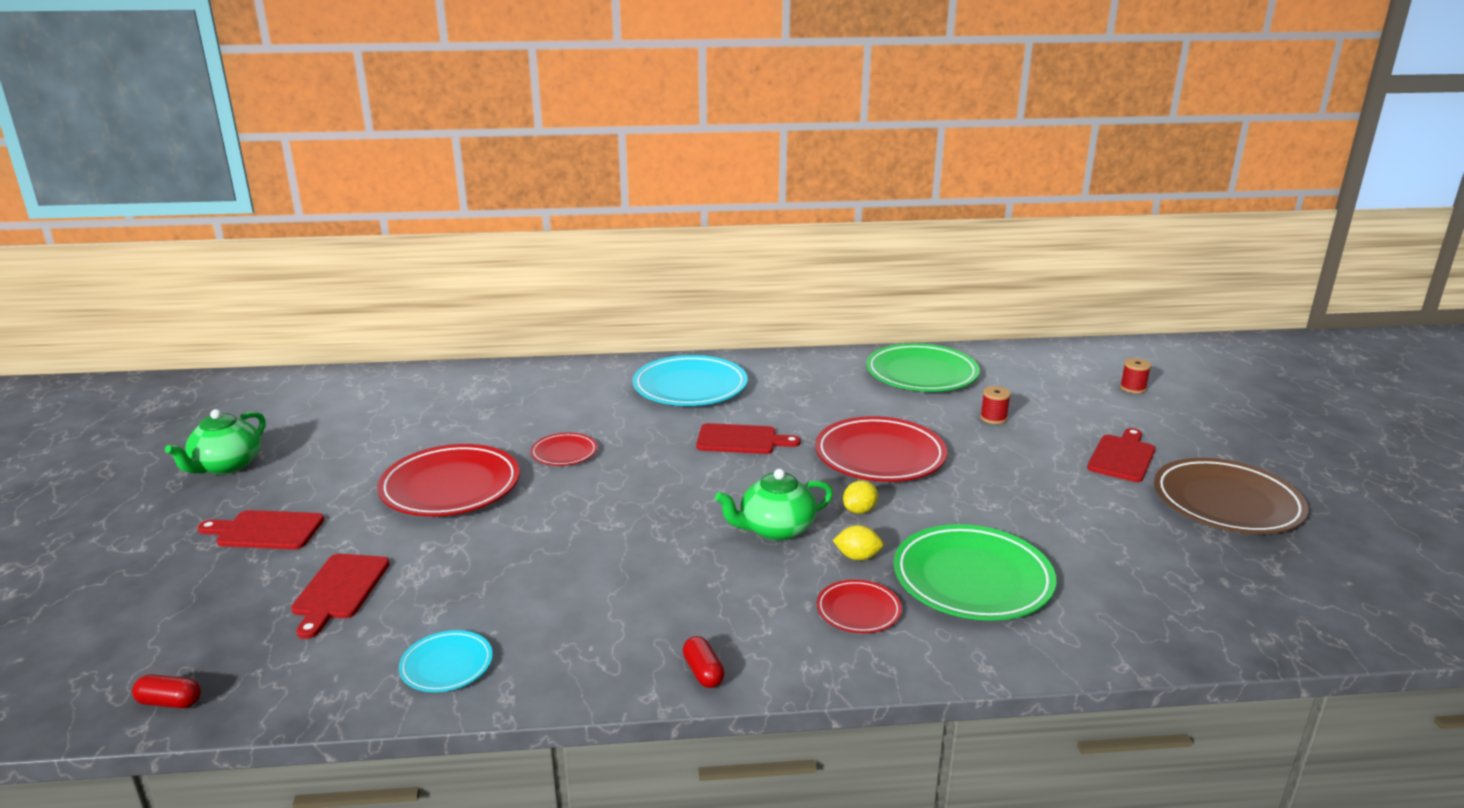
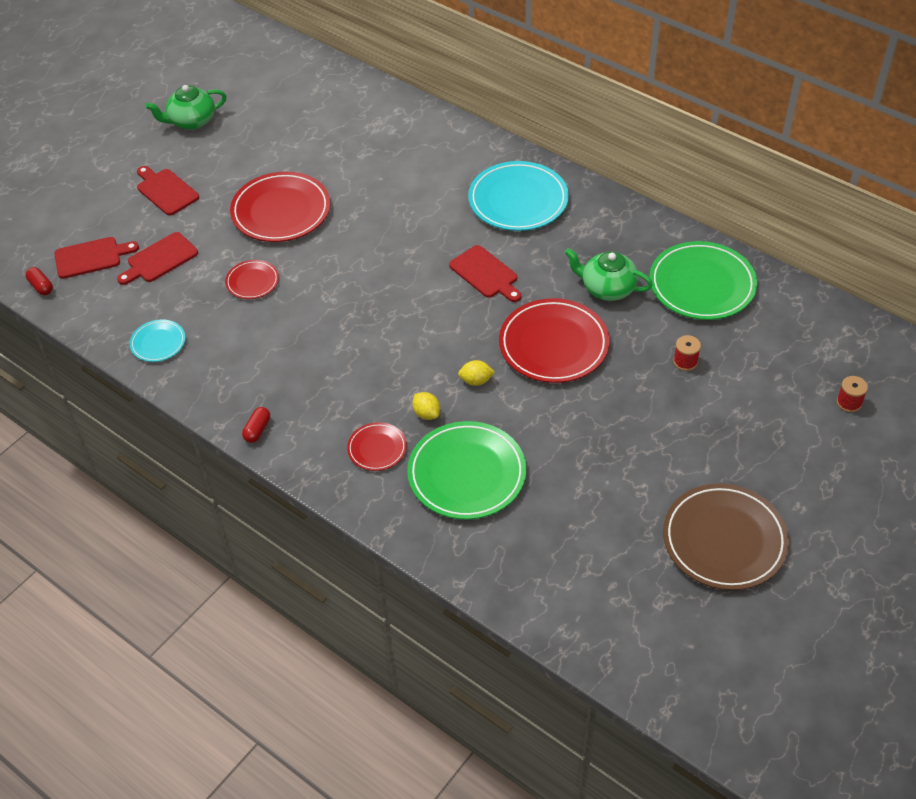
camera: 45 degrees right, 25 degrees up
red plate [530,433,597,466] -> red plate moved to [225,260,279,299]
green teapot [715,469,833,541] -> green teapot moved to [565,248,653,301]
red cutting board [1087,428,1155,482] -> red cutting board moved to [54,237,139,279]

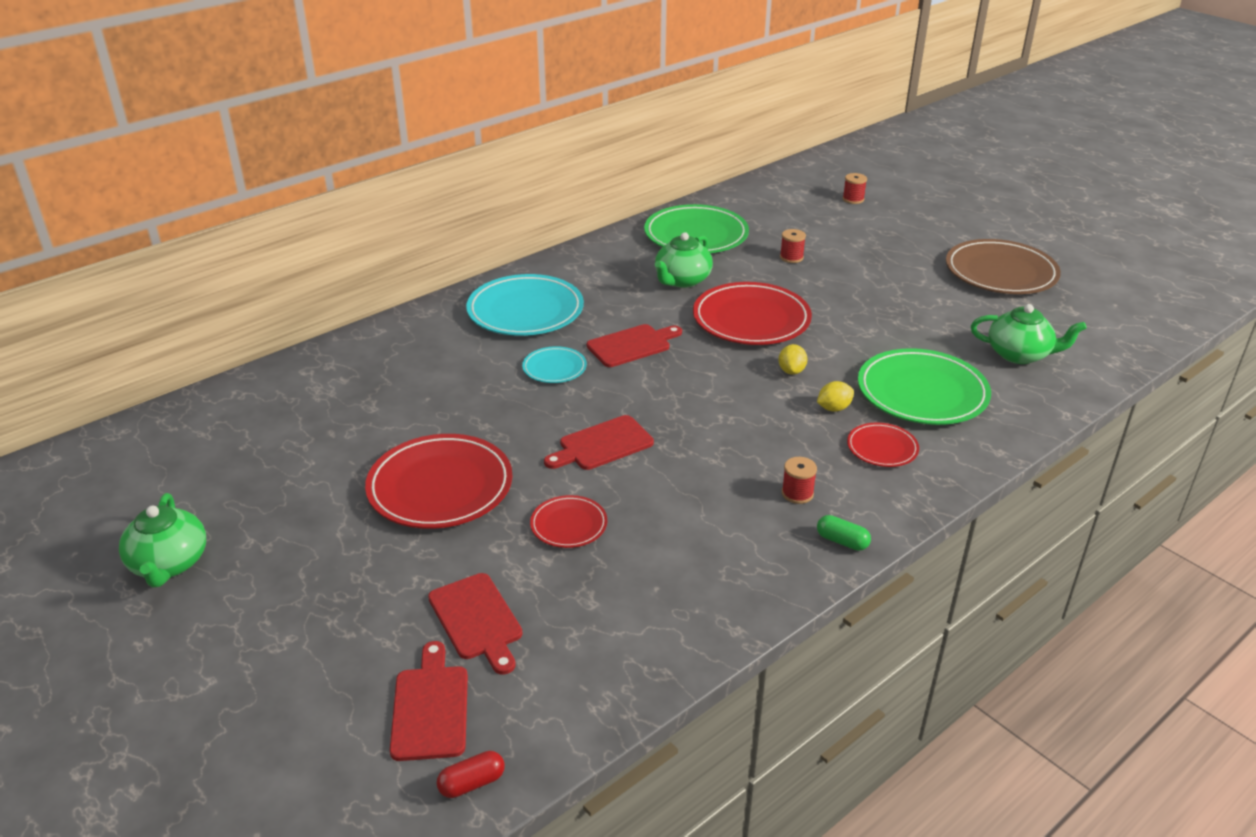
camera: 80 degrees left, 15 degrees down
turquoise plate [130,320,185,362] -> turquoise plate moved to [522,346,587,383]
red cutting board [137,166,199,216] -> red cutting board moved to [544,415,654,470]
red capsule [242,407,270,443] -> green capsule [817,515,871,551]
none -> red spool [782,457,817,504]
none -> green teapot [971,304,1087,364]

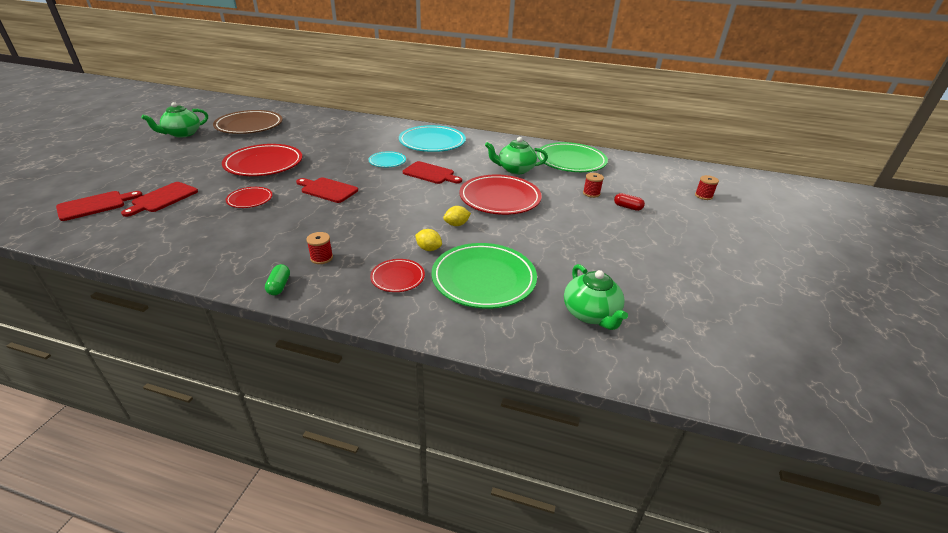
camera: 55 degrees right, 0 degrees up
red capsule [436,751,505,798] -> red capsule moved to [614,193,645,211]
brown plate [946,239,1061,294] -> brown plate moved to [213,110,283,134]

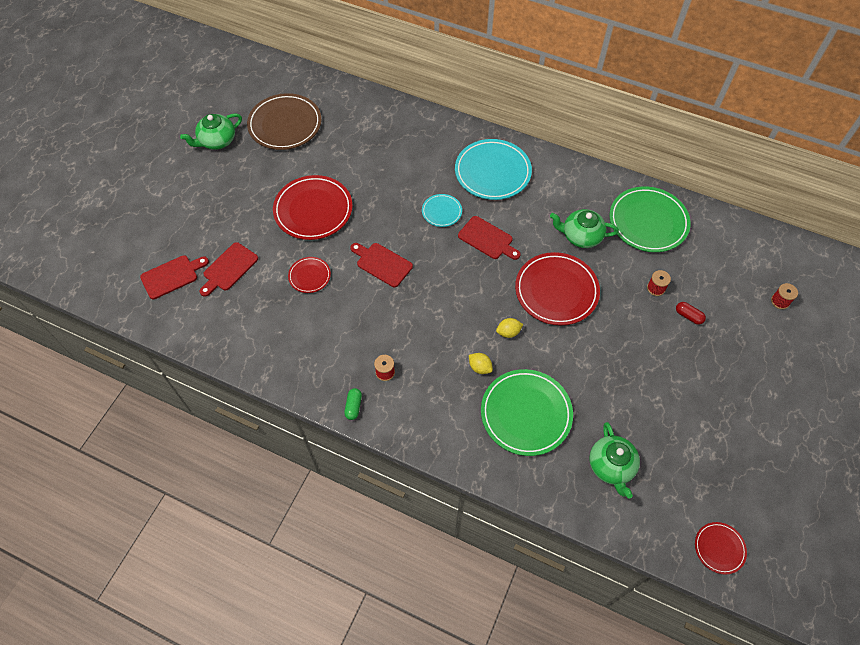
camera: 10 degrees right, 25 degrees up
red plate [370,259,425,292] -> red plate moved to [695,522,747,574]

